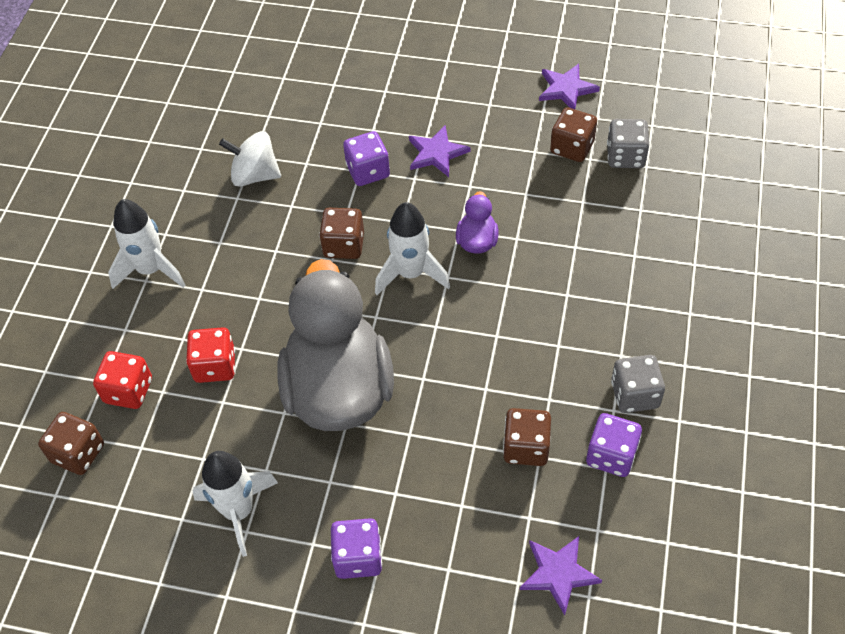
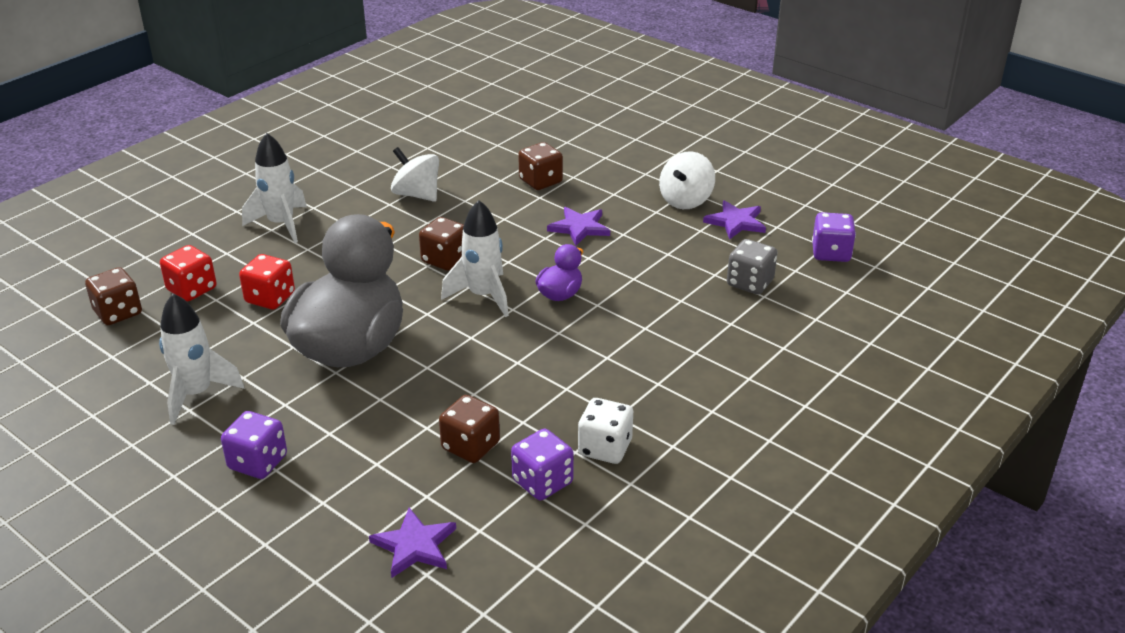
camera: 25 degrees right, 20 degrees down
purple dice [343,131,390,186] -> purple dice moved to [812,212,856,262]
brown dice [550,107,597,162] -> brown dice moved to [518,142,563,190]
grey dice [611,355,665,413] -> white dice [578,398,633,464]
none -> white spinning top [659,151,715,209]

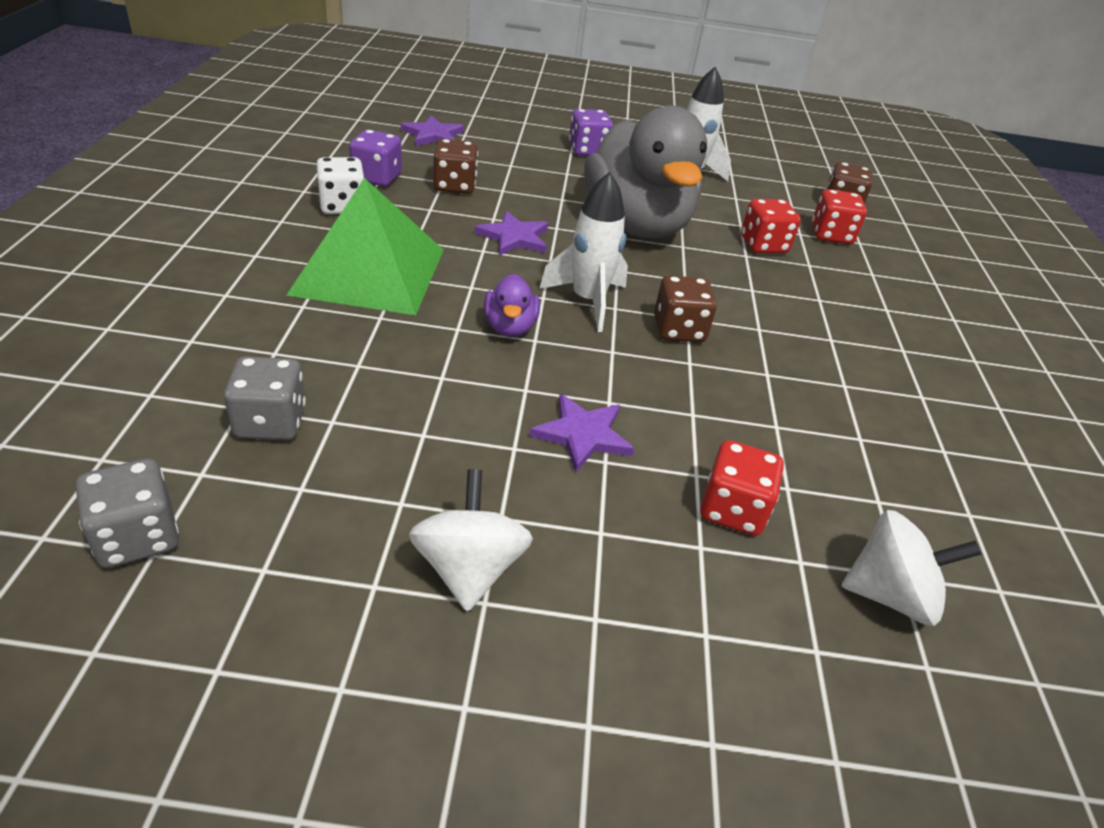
camera: 140 degrees right, 5 degrees up
white rocket [242,133,307,243] -> none
white spinning top [391,147,439,202] -> white spinning top moved to [842,510,981,626]
brown dice [518,142,563,190] -> red dice [700,440,784,536]
purple star [703,200,766,240] -> purple star moved to [475,211,548,256]
purple dice [812,212,856,262] -> grey dice [76,458,179,568]
none -> green pyramid [286,178,444,315]

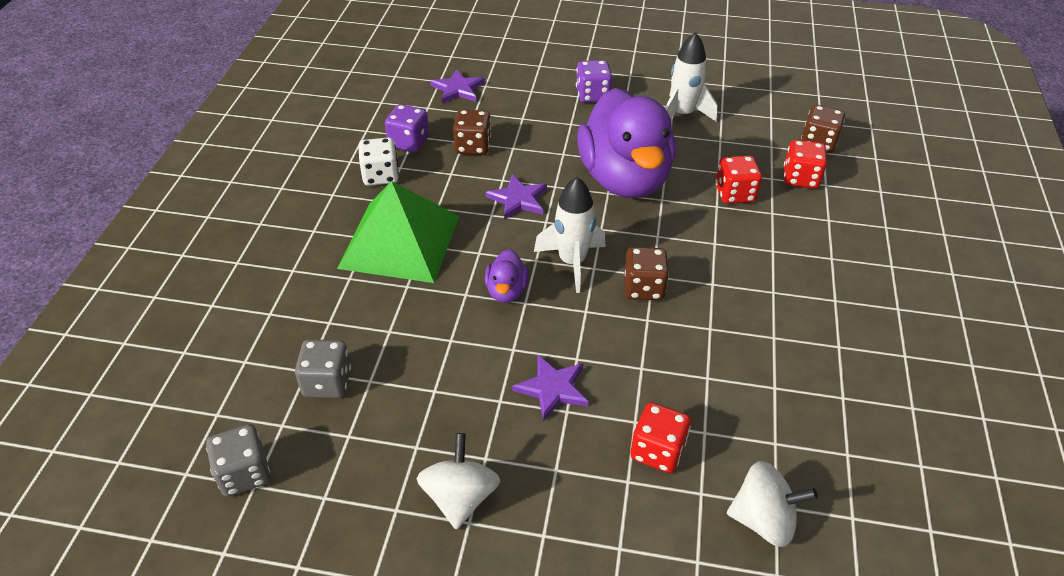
camera: 10 degrees right, 5 degrees up
grey duck [584,105,707,238] -> purple duck [577,88,676,198]

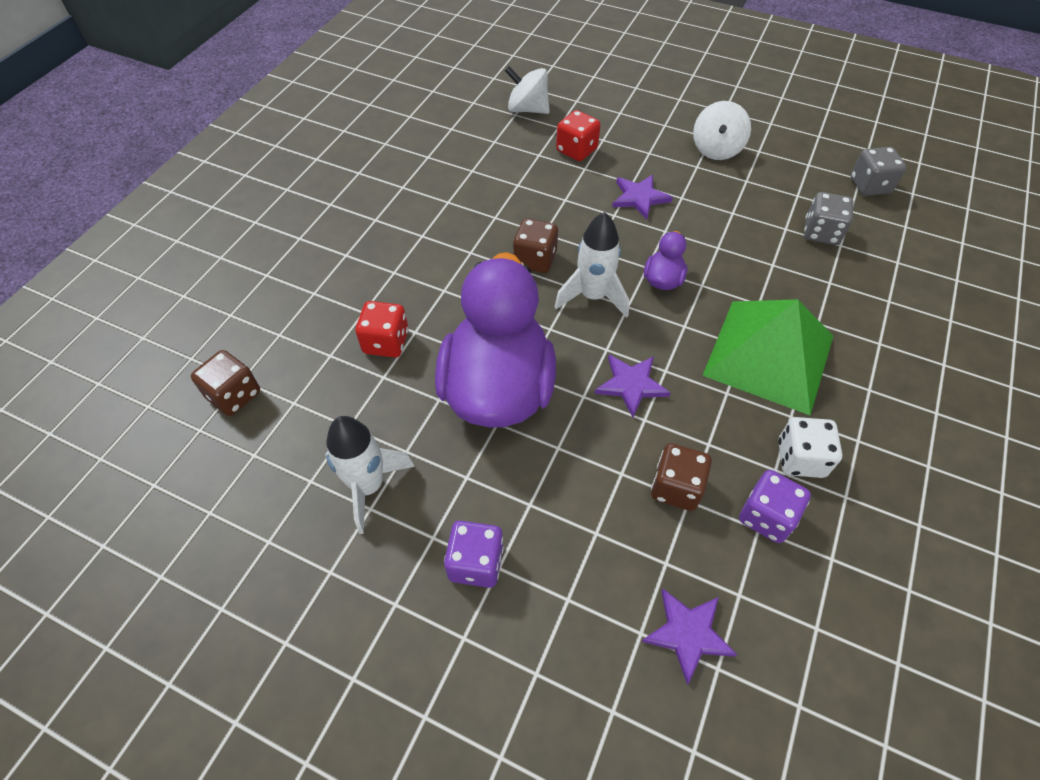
camera: 165 degrees left, 10 degrees up
red dice [784,140,827,189] -> none

